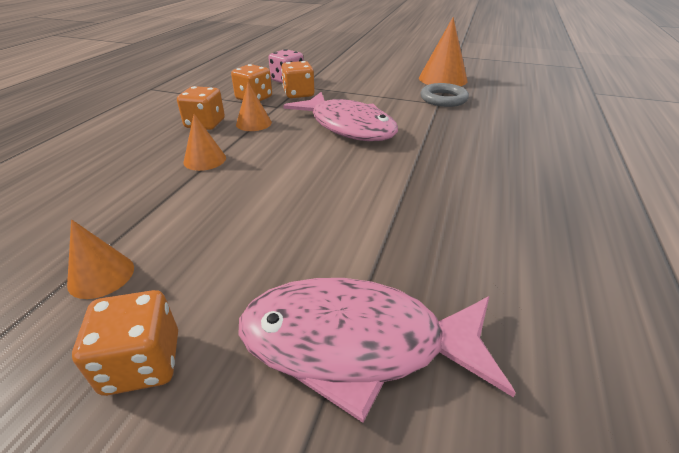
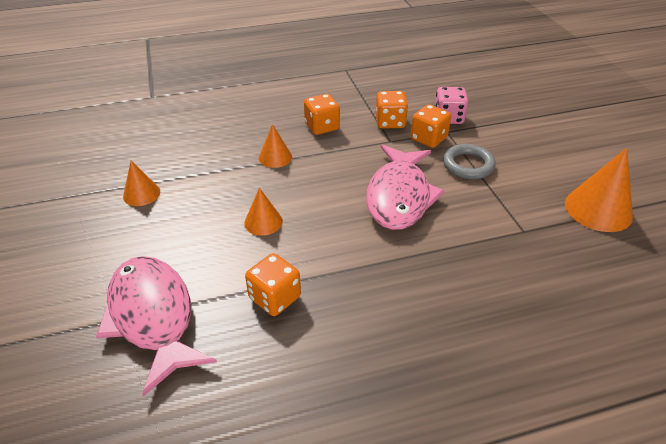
camera: 55 degrees right, 5 degrees up
orange dice [72,290,178,396] -> orange dice moved to [245,253,301,316]
orange cone [236,82,272,131] -> orange cone moved to [244,188,283,236]
grey ring [420,83,469,107] -> grey ring moved to [443,144,496,179]

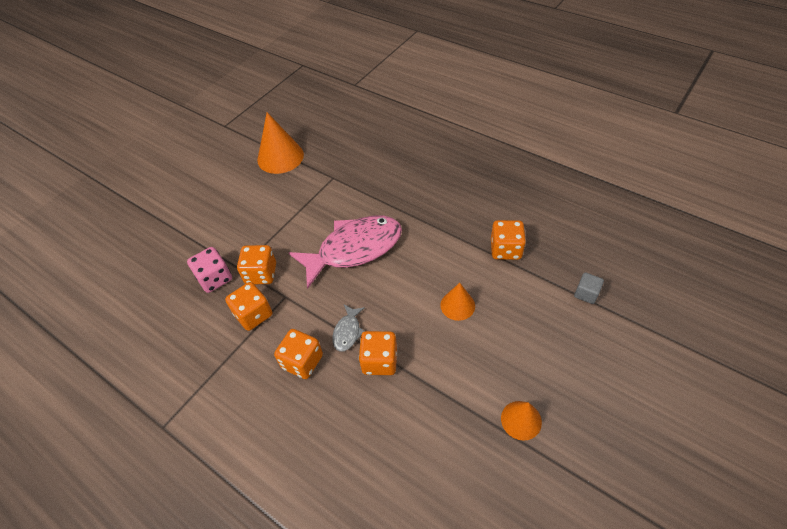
camera: 125 degrees left, 10 degrees up
pink fish [96,256,217,396] -> grey cube [574,272,604,304]
orange cone [259,124,292,168] -> orange dice [359,331,397,375]
grey ring [443,144,496,179] -> none
none -> grey fish [332,305,365,352]

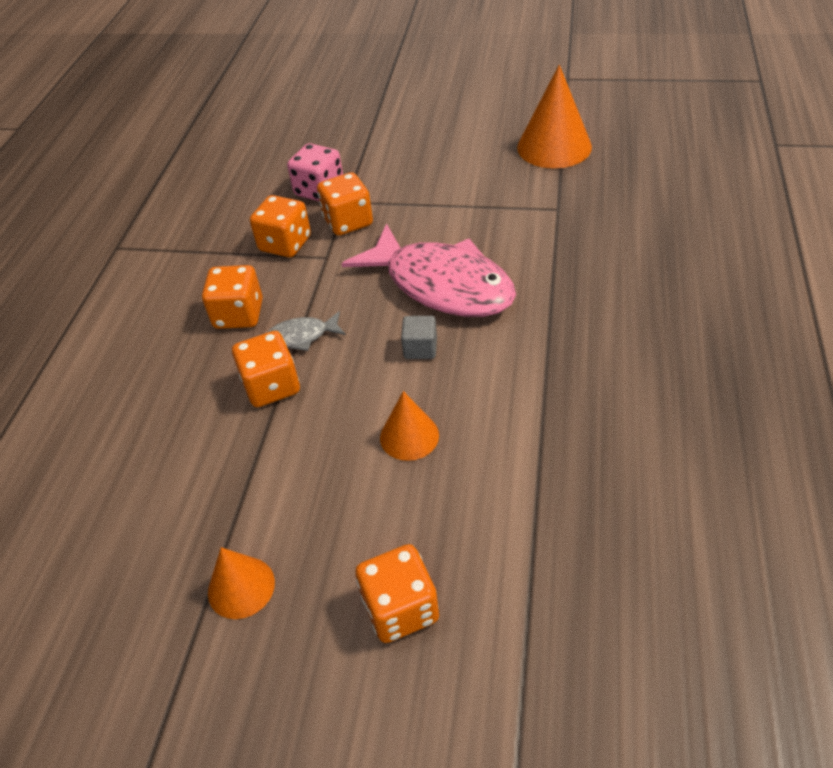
camera: 65 degrees right, 5 degrees down
orange dice [491,220,526,260] -> orange dice moved to [355,544,439,643]
grey cube [574,272,604,304] -> grey cube moved to [401,316,437,359]

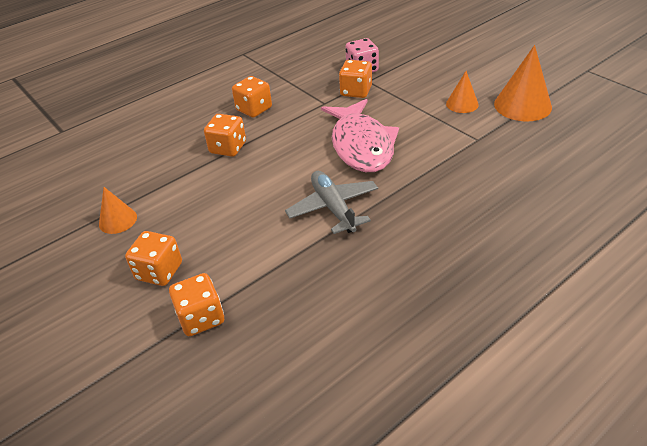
camera: 40 degrees right, 5 degrees down
orange dice [250,195,311,257] -> orange dice moved to [169,273,224,336]
grey fish [267,311,346,351] -> none
orange cone [380,391,439,461] -> orange cone moved to [446,71,479,113]
grey cube [401,316,437,359] -> none
none -> grey plane [285,171,378,234]

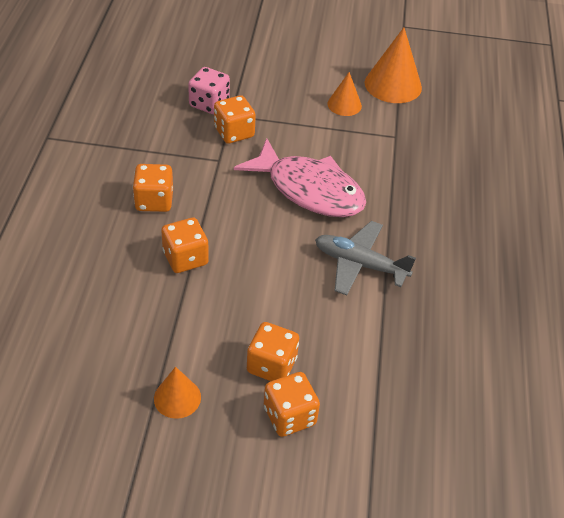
camera: 50 degrees left, 5 degrees up
orange dice [169,273,224,336] -> orange dice moved to [247,322,299,381]

